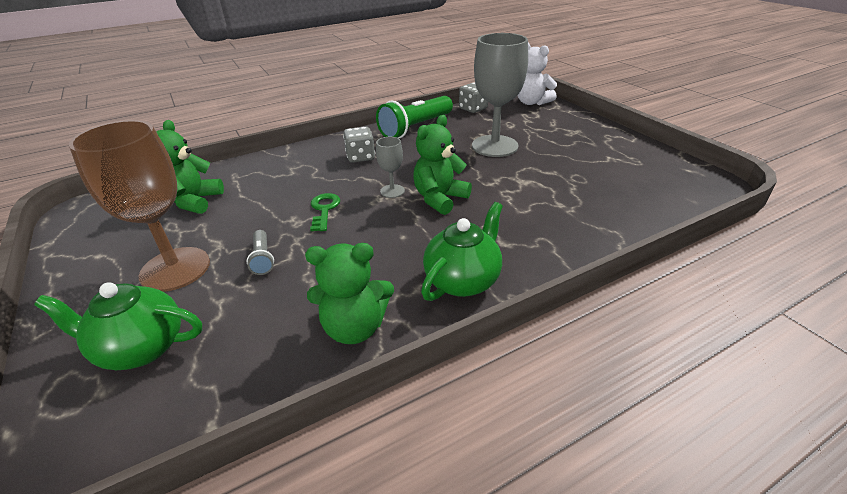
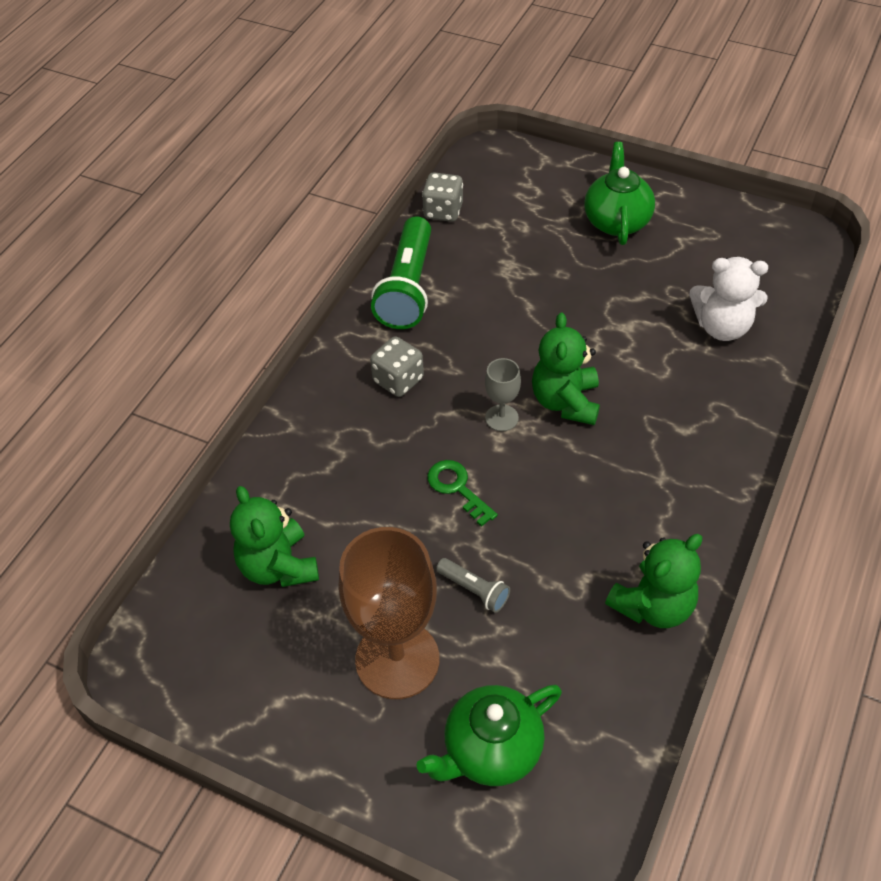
camera: 35 degrees left, 15 degrees up
green teapot [421,202,503,301] -> green teapot moved to [584,142,655,245]
grey goblet [472,33,528,157] -> none
white teddy bear [517,43,557,105] -> white teddy bear moved to [689,257,768,341]

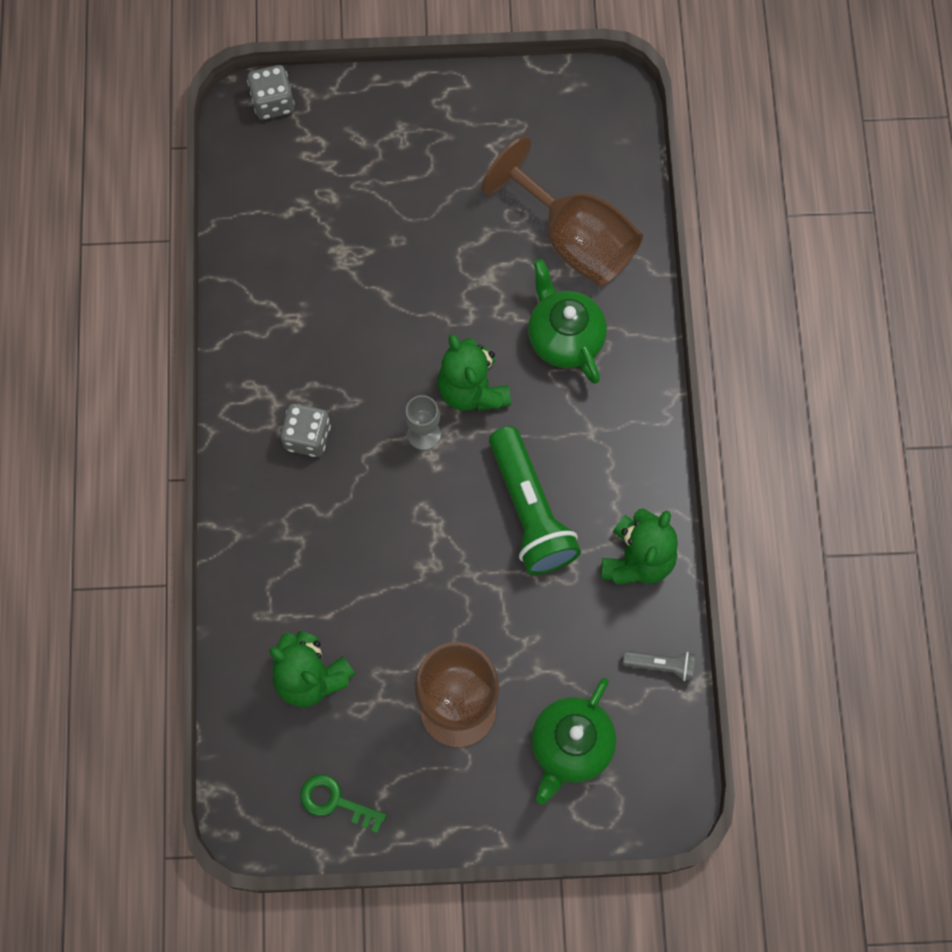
camera: 30 degrees left, 20 degrees up
green flashlight [371,216,431,329] -> green flashlight moved to [489,426,581,575]
grey dice [422,172,463,222] -> grey dice moved to [247,65,295,120]
green key [427,460,498,527] -> green key moved to [300,774,387,833]
grey flashlight [436,558,510,613] -> grey flashlight moved to [623,651,695,681]
green teapot [584,142,655,245] -> green teapot moved to [528,259,607,384]
white teddy bear [689,257,768,341] -> brown goblet [482,136,643,286]

